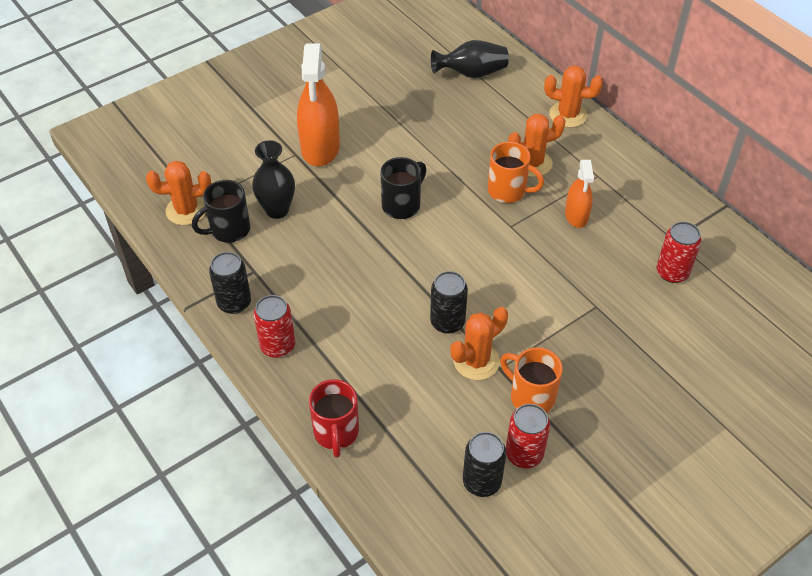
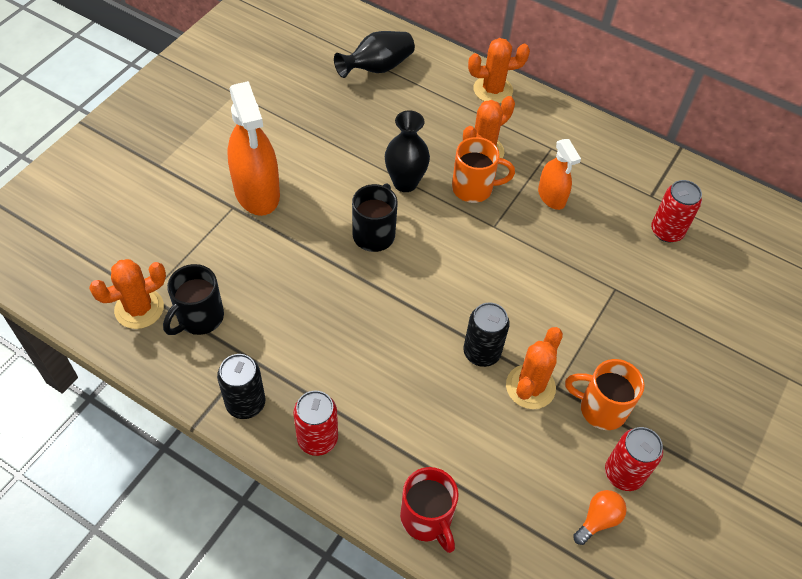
camera: 25 degrees left, 5 degrees up
black vase [252,140,295,219] -> black vase moved to [385,110,430,192]
black can [463,432,506,497] -> orange light bulb [573,490,627,545]

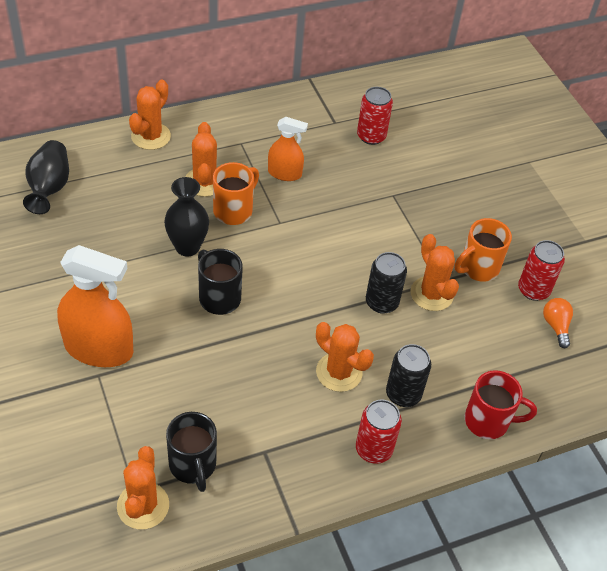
camera: 55 degrees left, 5 degrees down
black can [217,354,265,419] -> black can moved to [386,344,431,407]
none -> orange cactus [316,322,374,392]

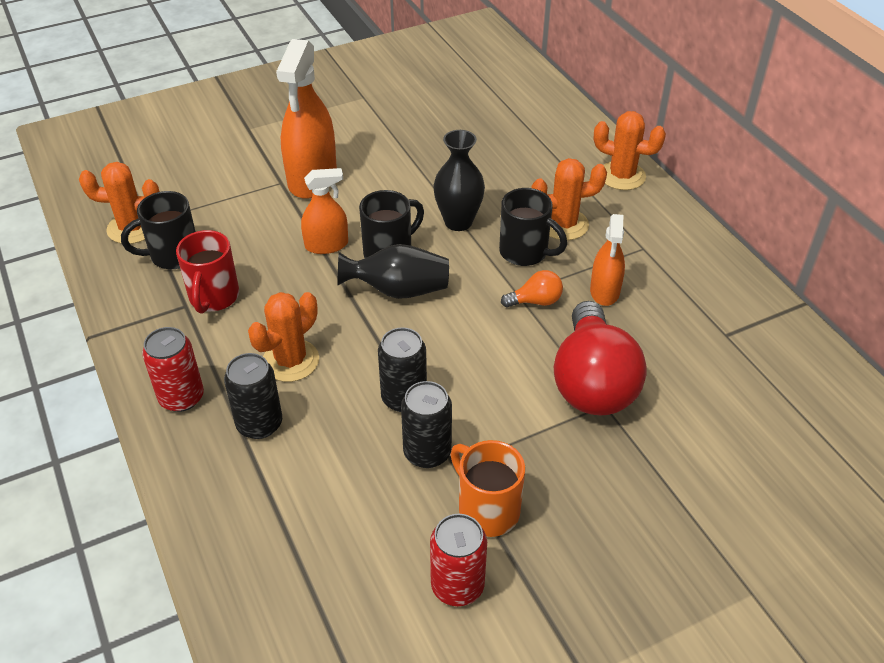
camera: 90 degrees right, 5 degrees down
black vase [23,140,69,214] -> black vase moved to [337,244,449,299]
orange mug [213,162,259,225] -> black mug [499,188,567,266]
red can [357,87,393,145] -> none
orange cactus [410,234,459,311] -> black can [401,381,452,468]
red mug [465,370,537,439] -> red mug moved to [176,230,239,314]
orange light bulb [543,298,573,349] -> orange light bulb moved to [501,270,563,308]
none -> orange spray bottle [301,168,348,254]
none -> red light bulb [554,301,647,416]

